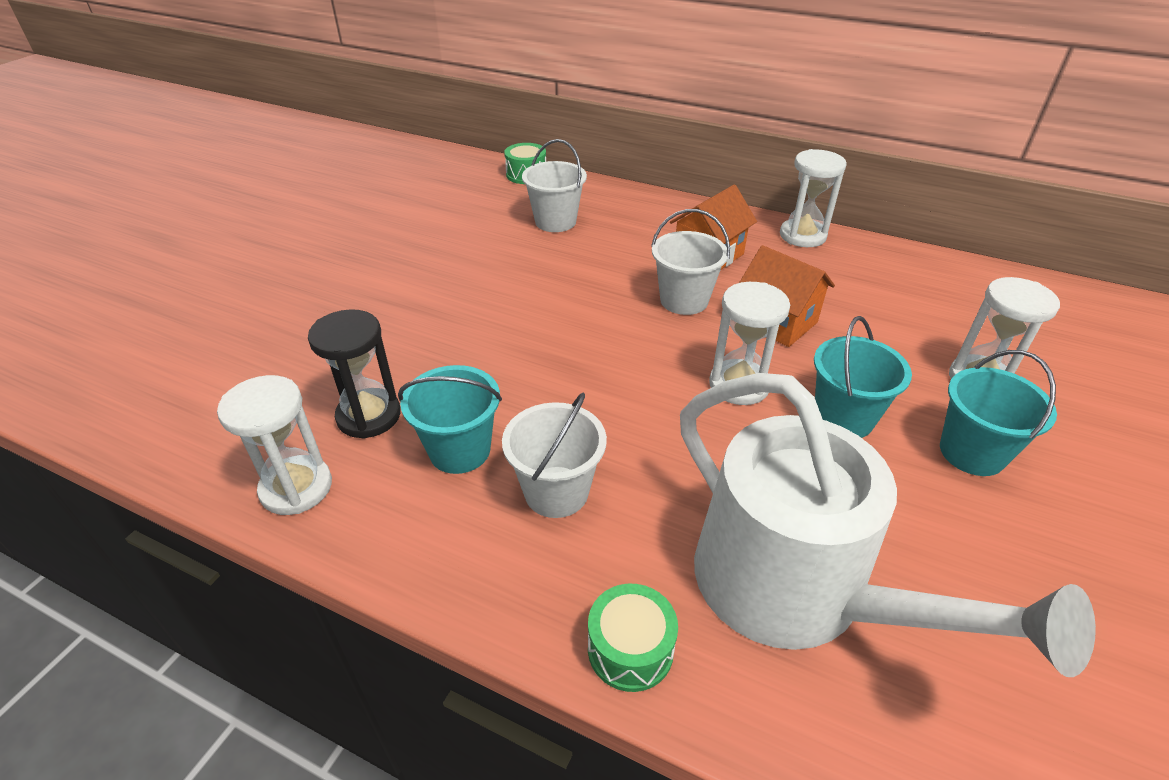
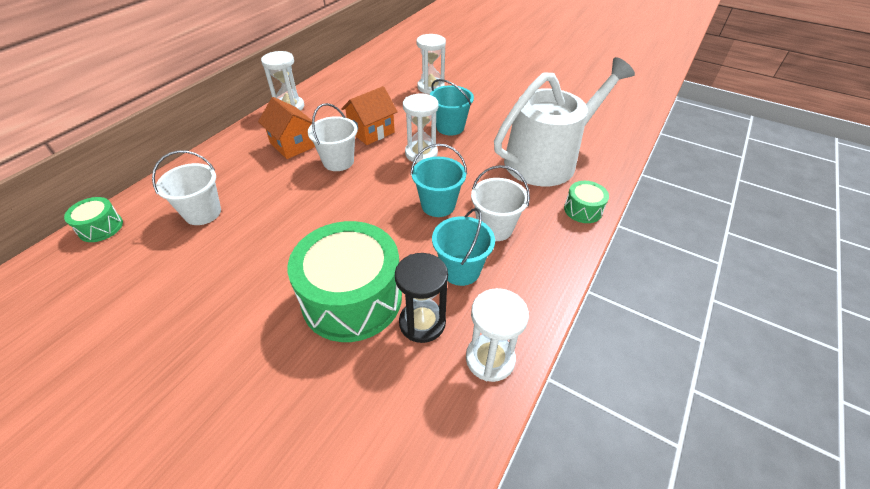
camera: 85 degrees left, 5 degrees up
turquoise bucket [940,350,1057,476] -> turquoise bucket moved to [411,144,467,217]
none -> green drum [288,221,402,342]

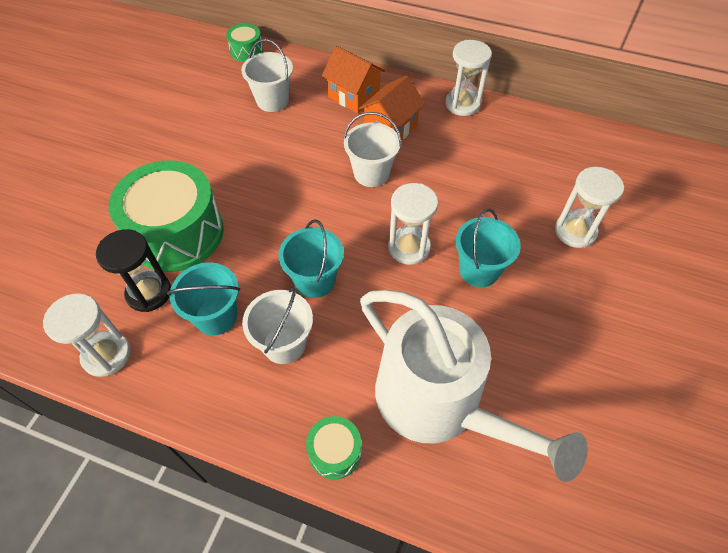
camera: 80 degrees right, 10 degrees up
orange house [341,86,398,145] -> orange house moved to [322,46,385,113]

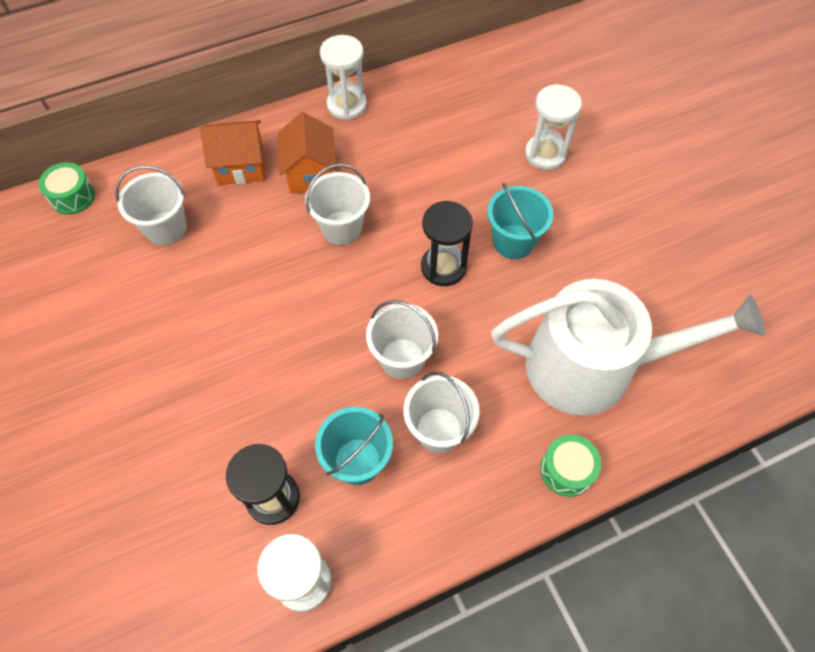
camera: 45 degrees left, 5 degrees up
green drum [108,160,224,272] -> none
turquoise bucket [278,219,344,298] -> white bucket [366,300,438,379]
white hourglass [388,183,438,265] -> black hourglass [421,201,473,286]

